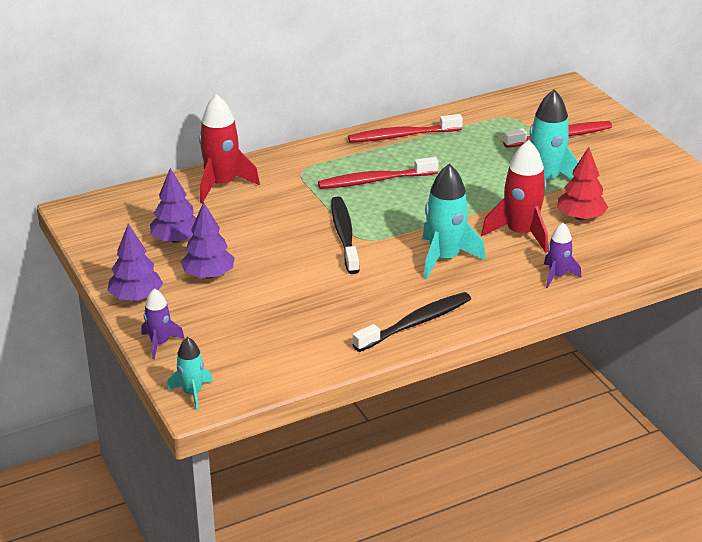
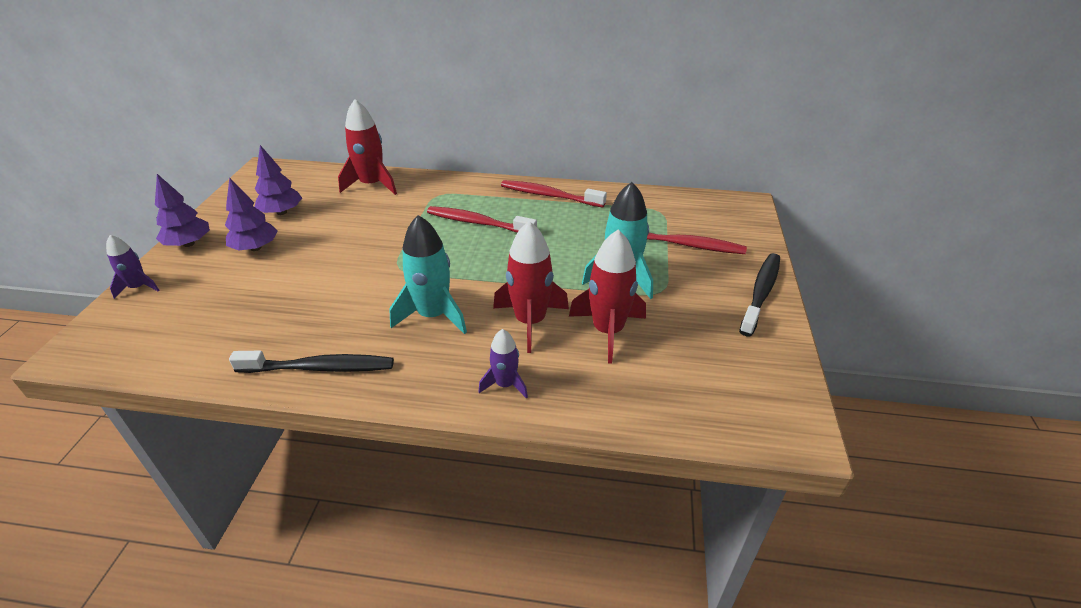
camera: 35 degrees right, 5 degrees up
turquoise rocket [167,337,213,411] -> none
black toothbrush [331,196,359,274] -> black toothbrush moved to [739,253,780,336]
red tree [557,147,608,221] -> red rocket [569,230,646,363]

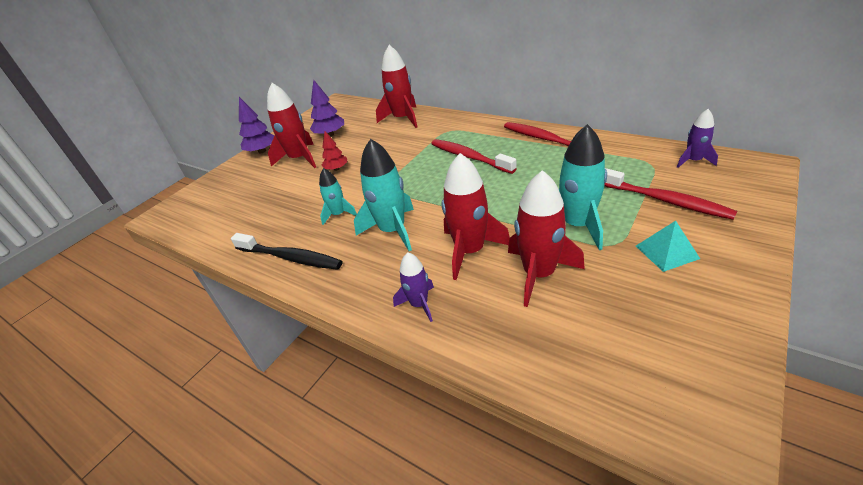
camera: 30 degrees right, 0 degrees up
purple rocket [106,235,160,299] -> purple rocket moved to [677,109,718,168]
purple tree [225,177,278,251] -> red rocket [267,83,316,168]
black toothbrush [739,253,780,336] -> none
none -> turquoise rocket [319,168,357,225]
none -> red tree [321,131,347,171]
none -> turquoise pyramid [636,221,700,272]

